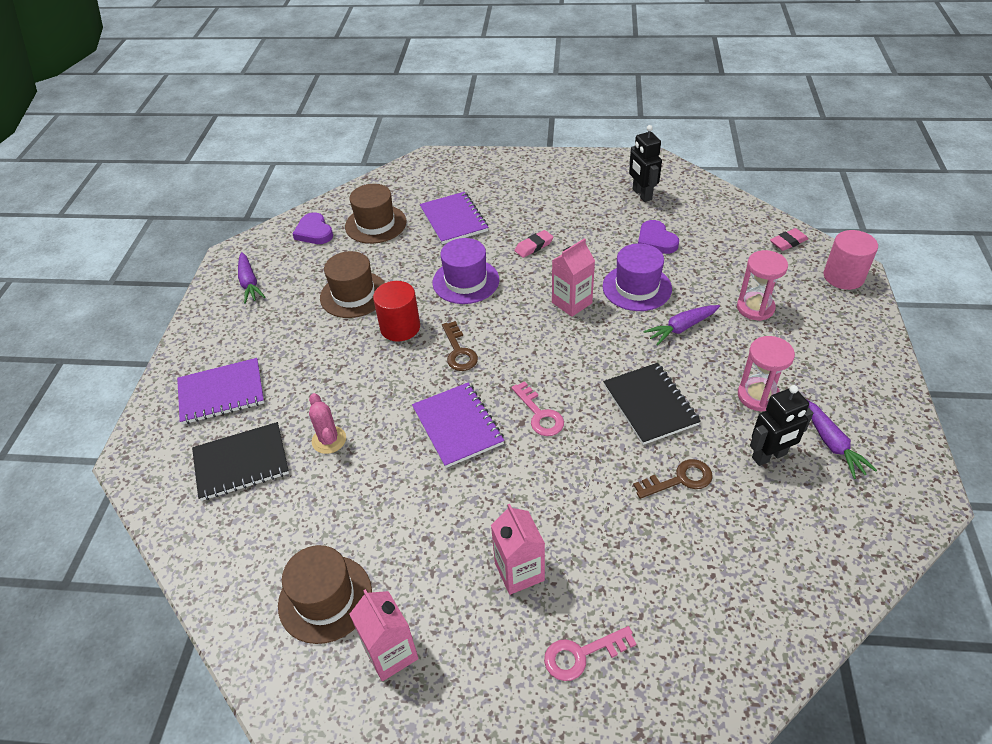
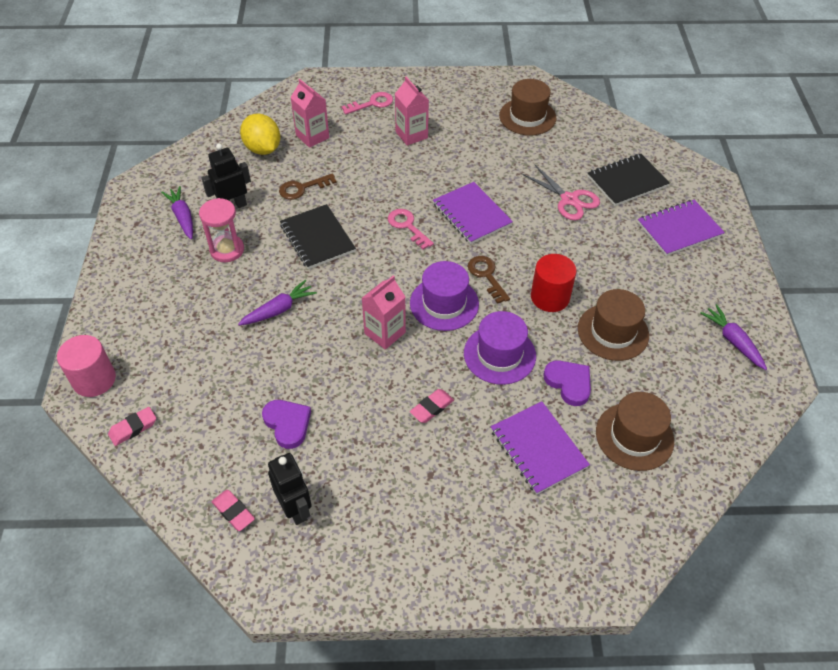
camera: 170 degrees right, 5 degrees up
purple heart [293,212,333,244] -> purple heart moved to [543,360,591,406]
pink cactus [309,393,346,454] -> pink scissors [521,165,600,220]
pink carton [349,589,419,681] -> pink carton moved to [290,79,329,148]
purple hat [603,243,672,311] -> purple hat moved to [410,261,479,331]
pink hourglass [737,250,788,321] -> none
none -> pink eraser [212,490,255,531]
none -> yellow lemon [240,114,280,155]

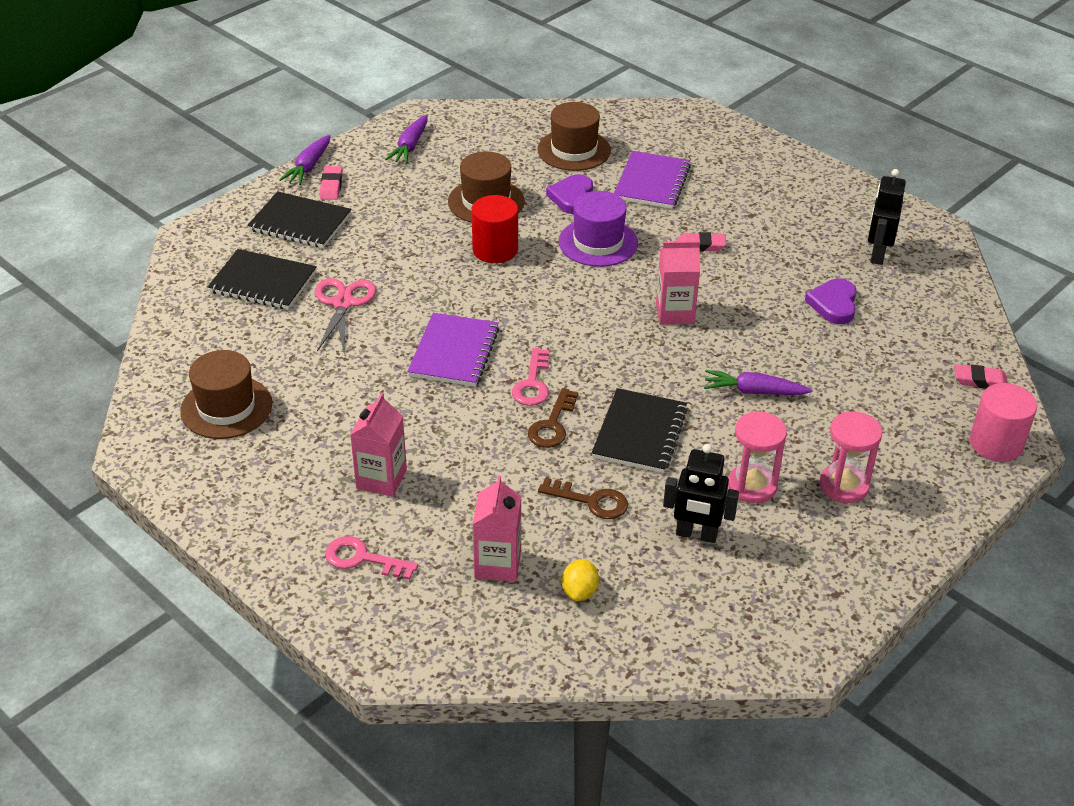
camera: 135 degrees left, 10 degrees down
purple carrot [161,186,193,239] -> purple carrot moved to [279,135,330,185]
pink eraser [212,490,255,531] -> pink eraser moved to [320,166,342,200]
yellow lemon [240,114,280,155] -> yellow lemon [562,559,599,601], size x0.57
purple hat [410,261,479,331] -> none
brown key [468,256,510,304] -> brown key moved to [528,388,579,448]
purple notebook [637,200,725,256] -> black notebook [247,191,351,248]
none -> pink hourglass [820,412,882,503]

